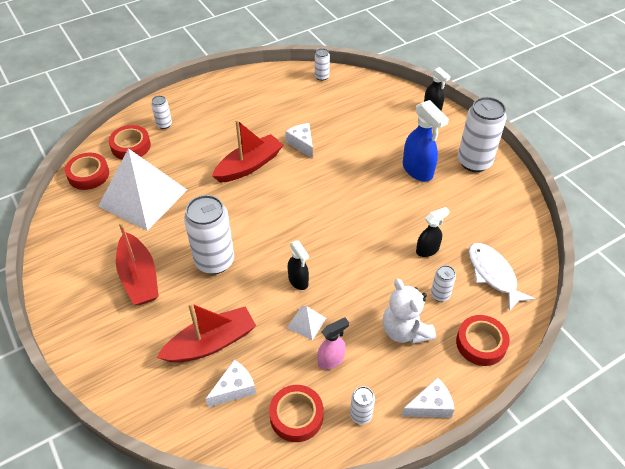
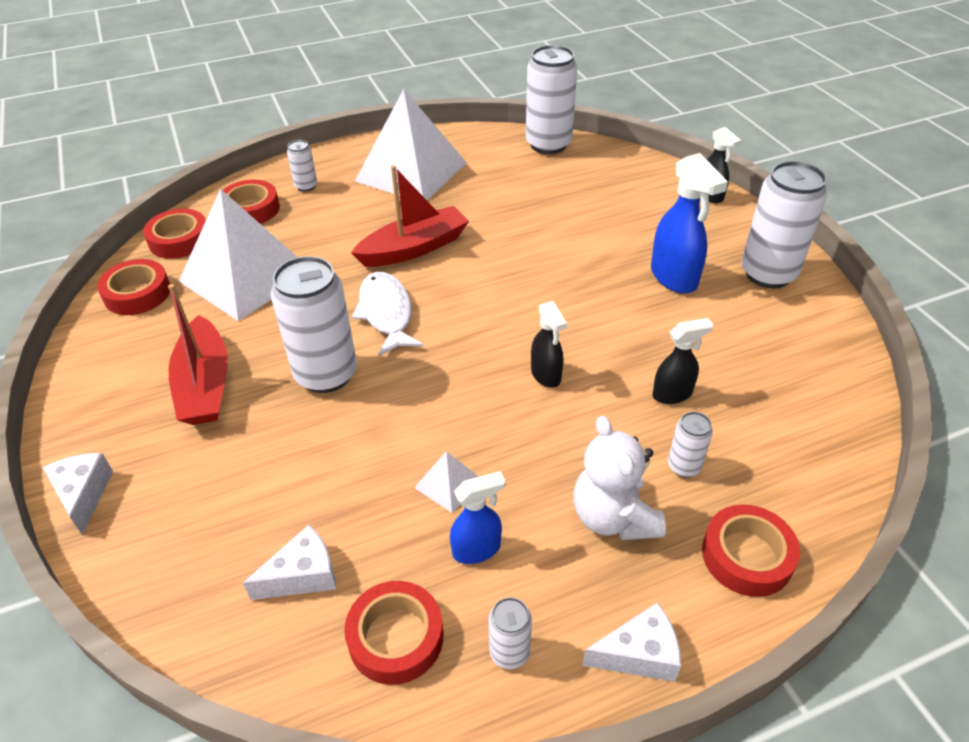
camera: 10 degrees right, 5 degrees down
red boat [157,302,256,363] -> none
white cheese [285,123,313,159] -> white cheese moved to [43,453,113,535]
black spray bottle [288,240,309,290] -> black spray bottle moved to [531,301,567,388]
white can [315,48,330,81] -> white can [526,45,577,154], size x2.12
pink spray bottle [317,317,349,369] -> blue spray bottle [450,471,505,564]
white fish [468,243,535,311] -> white fish moved to [352,272,424,356]
none -> red tape [97,259,170,315]
none -> white pyramid [354,89,467,200]

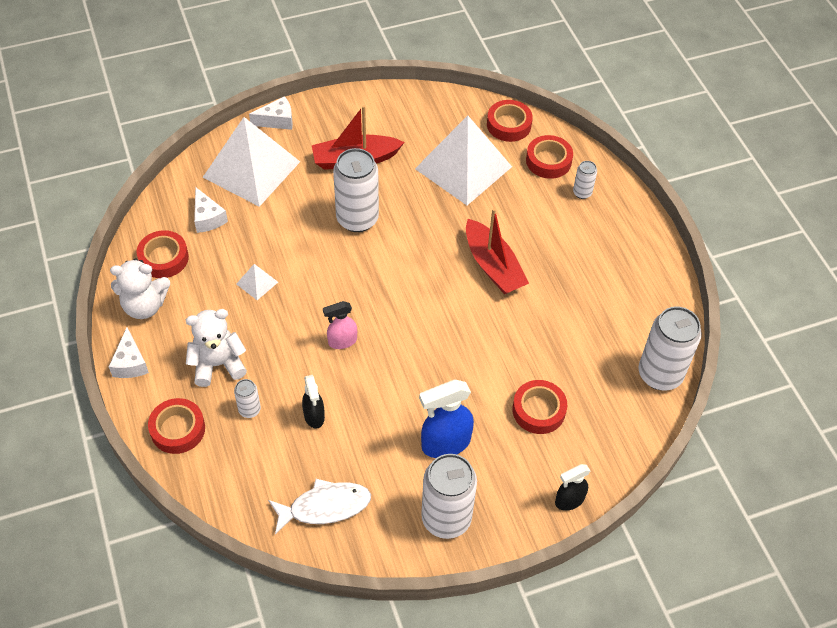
camera: 90 degrees right, 10 degrees up
red tape [97,259,170,315] -> red tape moved to [512,380,567,434]
white fish [352,272,424,356] -> white fish moved to [268,479,371,534]
white pyramid [354,89,467,200] -> white pyramid moved to [203,117,300,207]
blue spray bottle [450,471,505,564] -> none
white can [489,597,532,669] -> white teddy bear [110,258,170,319]
black spray bottle [531,301,567,388] -> pink spray bottle [323,301,357,349]

